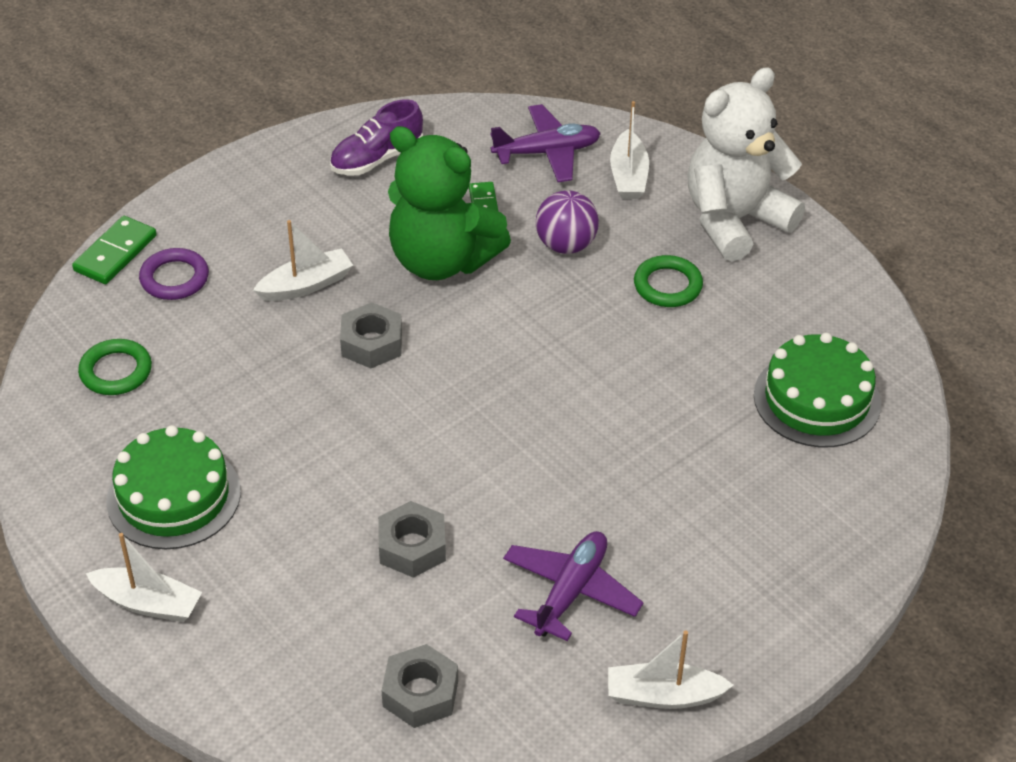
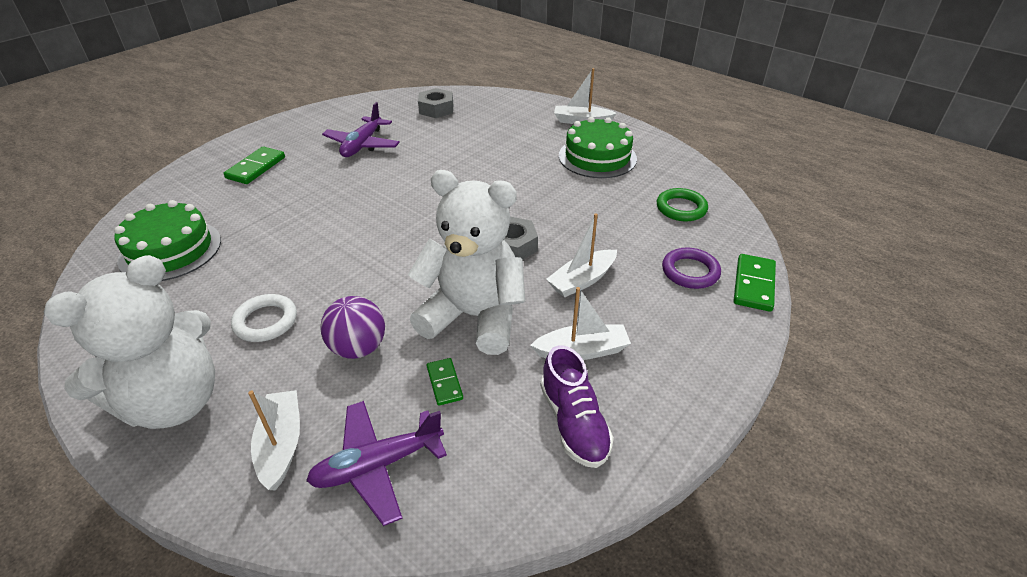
camera: 170 degrees right, 5 degrees down
purple shoe [330,99,423,176] -> purple shoe turned 120 degrees clockwise [540,345,614,468]
grey nut [378,501,446,578] -> none
green teddy bear [388,126,511,280] -> white teddy bear [408,170,525,355]
white boat [608,630,734,709] -> white boat moved to [530,287,631,360]
green ring [634,255,703,307] -> white ring [231,294,297,342]
none -> green domino [224,146,285,184]

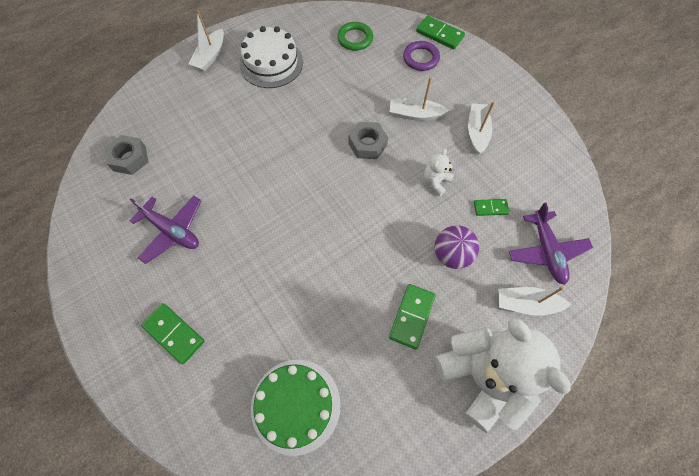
camera: 75 degrees left, 25 degrees up
white ring [231,294,297,342] -> green domino [389,284,436,349]
white teddy bear [408,170,525,355] -> white teddy bear [424,149,454,196], size x0.42
purple shoe [540,345,614,468] -> none
white boat [546,213,617,298] -> white boat turned 120 degrees clockwise [390,77,449,121]
green cake [559,117,637,178] -> white cake [239,26,303,88]

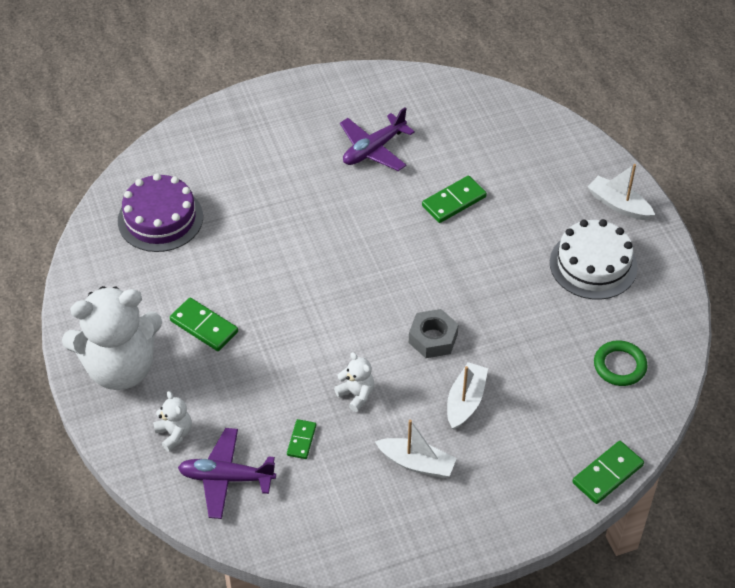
camera: 105 degrees right, 15 degrees down
grey nut [104,135,148,175] -> none
green domino [141,303,205,364] -> green domino moved to [422,176,487,223]
green cake [251,360,341,456] -> purple cake [118,173,203,252]
purple ring [403,41,440,71] -> none
purple ball [434,225,479,269] -> none
white boat [498,286,571,316] -> white teddy bear [153,391,192,452]

